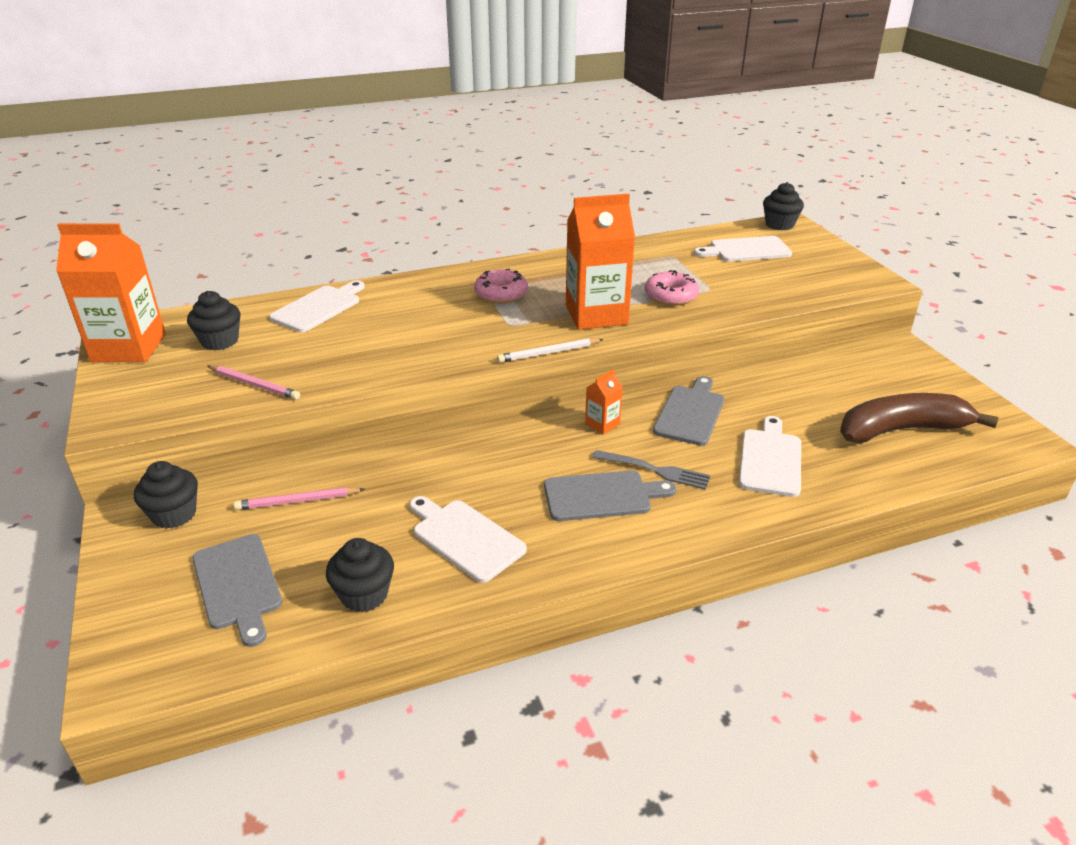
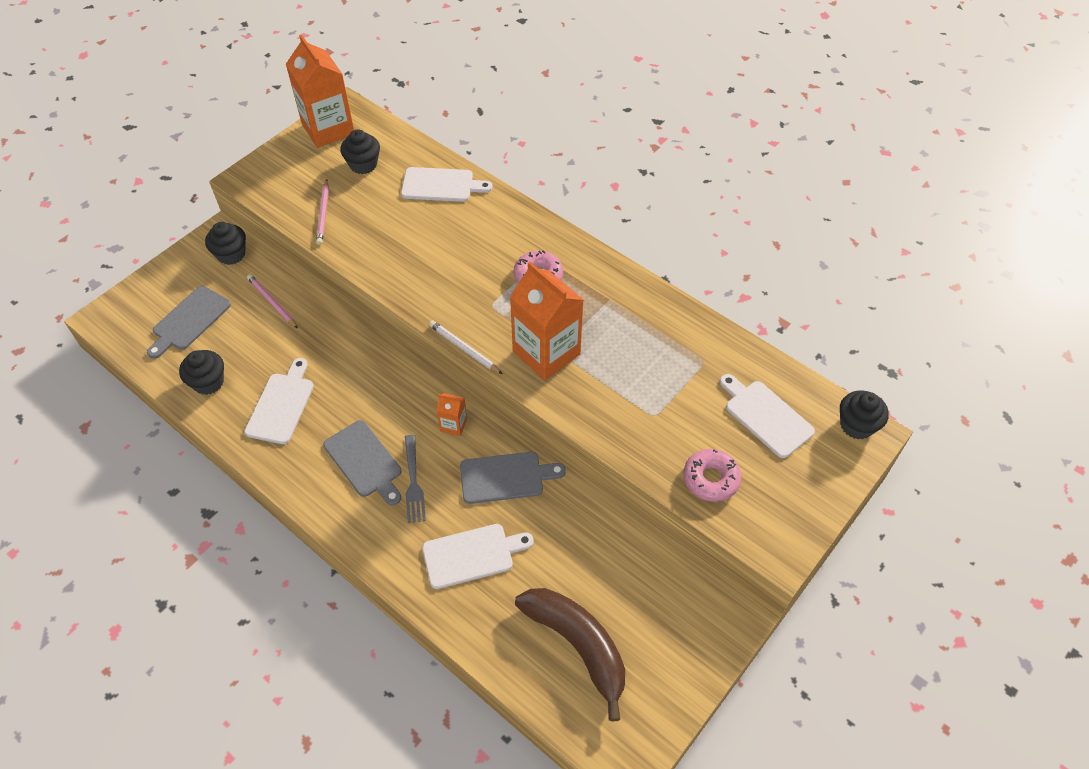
camera: 60 degrees right, 20 degrees up
pink donut [645,270,699,306] -> pink donut moved to [683,449,741,502]

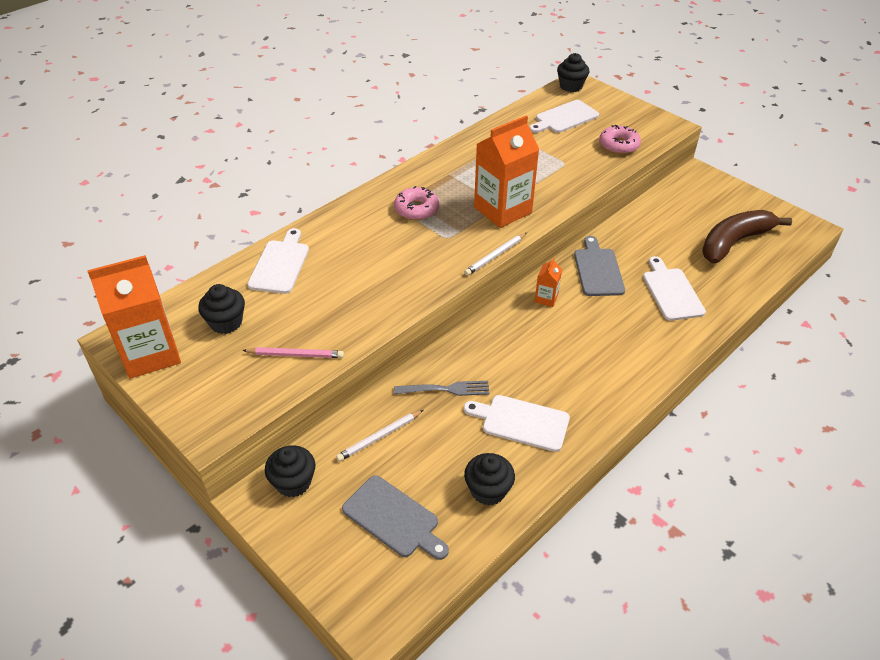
camera: 85 degrees left, 10 degrees down
pink pencil [247,274,298,329] -> white pencil [336,410,423,462]
grey cutting board [323,420,401,506] -> none
grey fork [405,435,426,523] -> grey fork moved to [394,381,490,396]

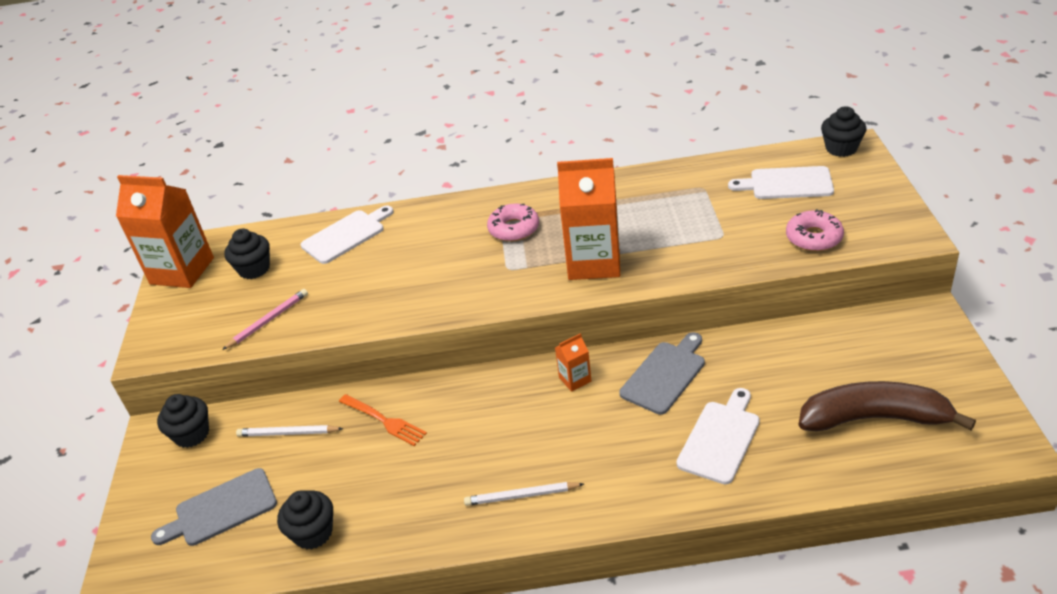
camera: 45 degrees right, 5 degrees down
pink pencil [242,347,344,358] -> pink pencil turned 90 degrees counterclockwise [222,289,308,350]
grey cutting board [342,475,449,560] -> grey cutting board turned 75 degrees clockwise [151,468,277,546]
grey fork [394,381,490,396] -> orange fork [339,394,427,446]
white pencil [464,233,527,276] -> white pencil moved to [464,482,584,506]
white cutting board [464,395,570,452] -> none

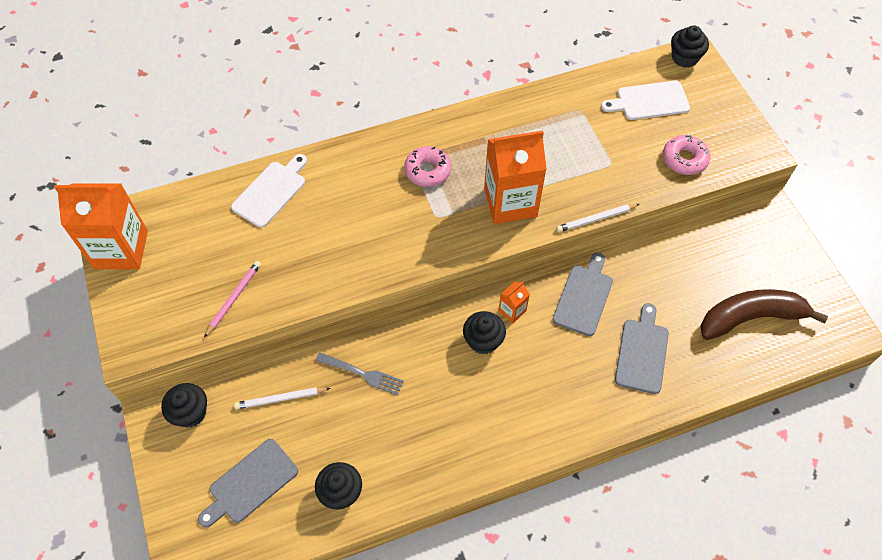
camera: 20 degrees left, 20 degrees up
black cupcake [224,228,270,279] -> black cupcake moved to [463,311,506,355]
orange fork [339,394,427,446] -> grey fork [315,352,404,396]
white pencil [464,482,584,506] -> white pencil moved to [556,204,640,232]
white cutting board [676,388,760,484] -> grey cutting board [615,303,669,394]

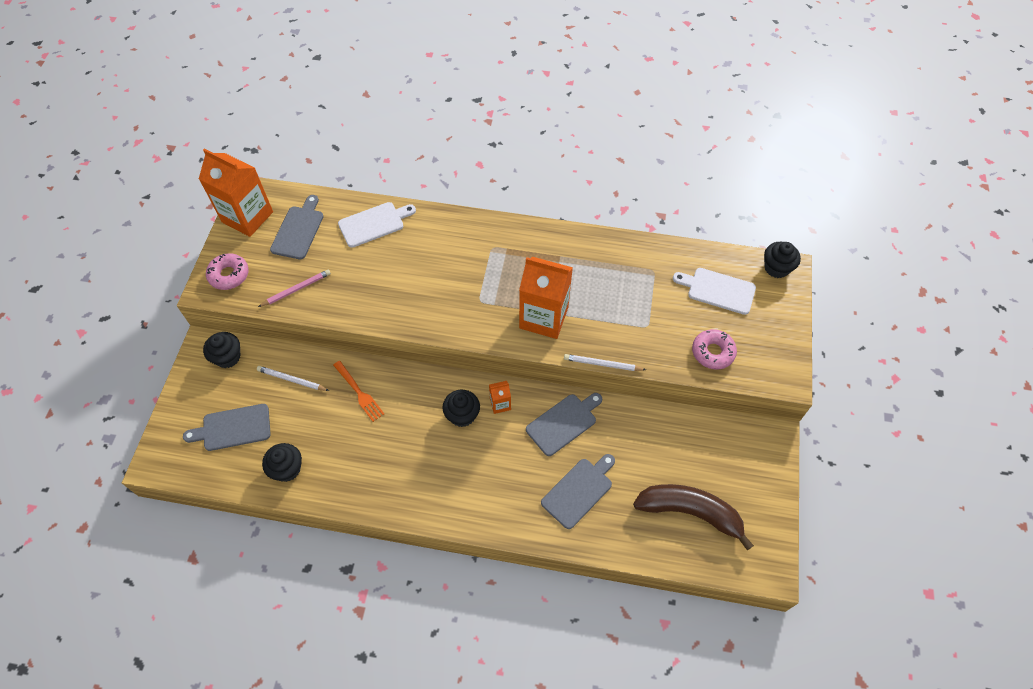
camera: 30 degrees right, 0 degrees up
grey fork [315,352,404,396] -> orange fork [333,361,384,422]
pink donut [404,146,451,187] -> pink donut moved to [206,253,249,290]
none -> grey cutting board [270,195,324,259]

